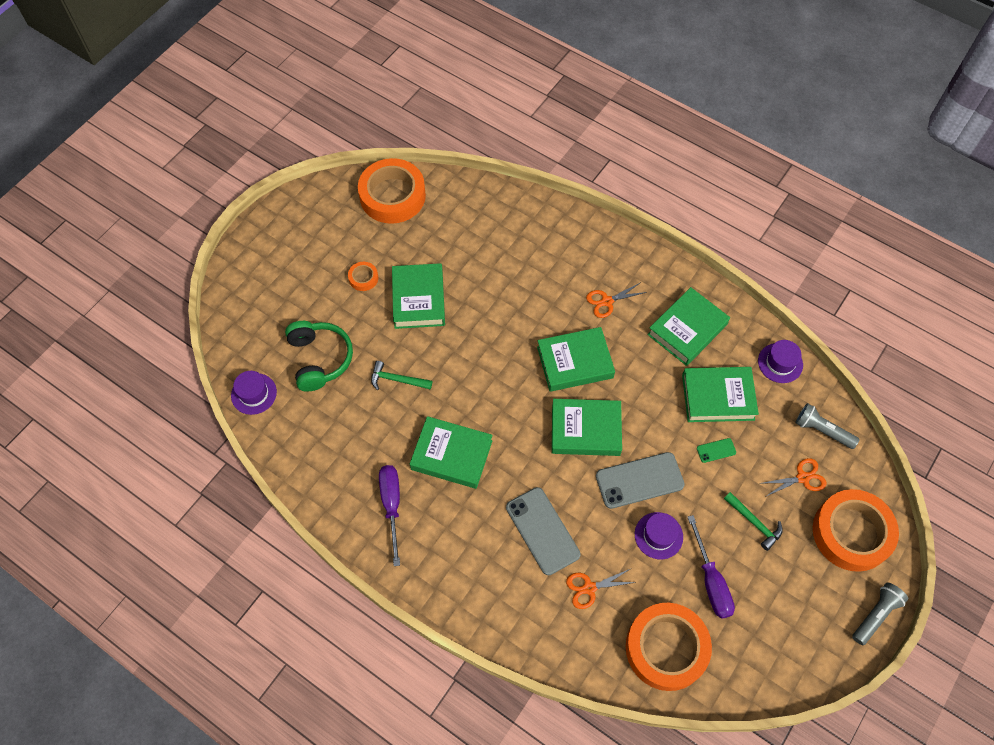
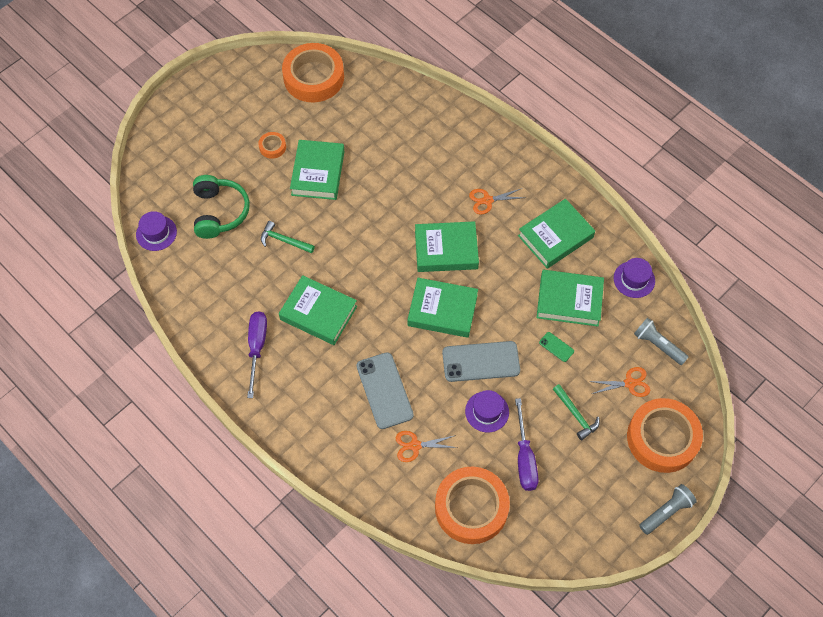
camera: 10 degrees right, 0 degrees up
green phone [697,438,736,463] -> green phone turned 45 degrees clockwise [539,332,574,362]

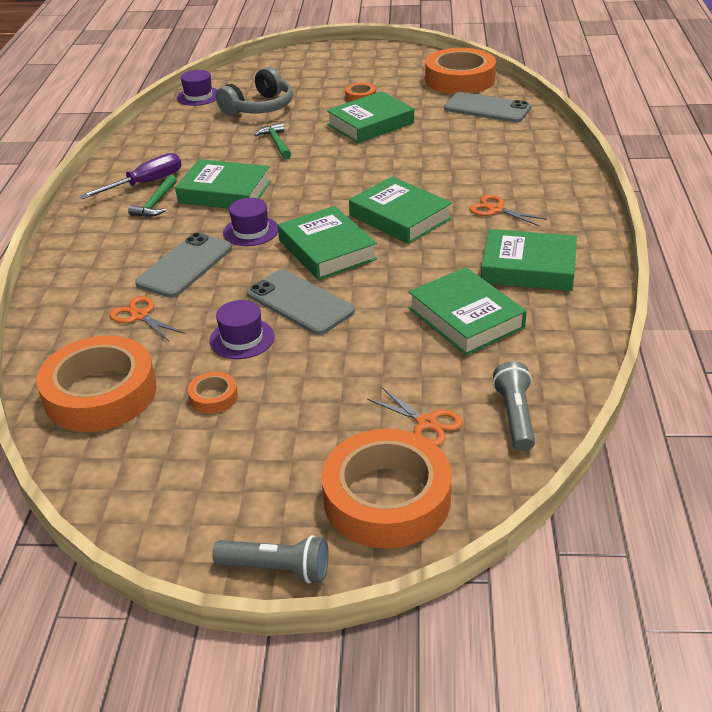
camera: 50 degrees right, 25 degrees down
green headphones [193,175,250,239] -> grey headphones [216,67,293,116]
green book [279,275,357,345] -> green book turned 60 degrees counterclockwise [175,159,271,209]
purple screwdriver [515,398,539,491] -> orange tape [188,372,238,414]
green phone [539,332,574,362] -> none
green hammer [553,384,600,440] -> green hammer moved to [128,175,177,217]
purple hat [614,258,655,298] -> purple hat moved to [223,198,278,246]
none -> grey phone [444,92,531,123]

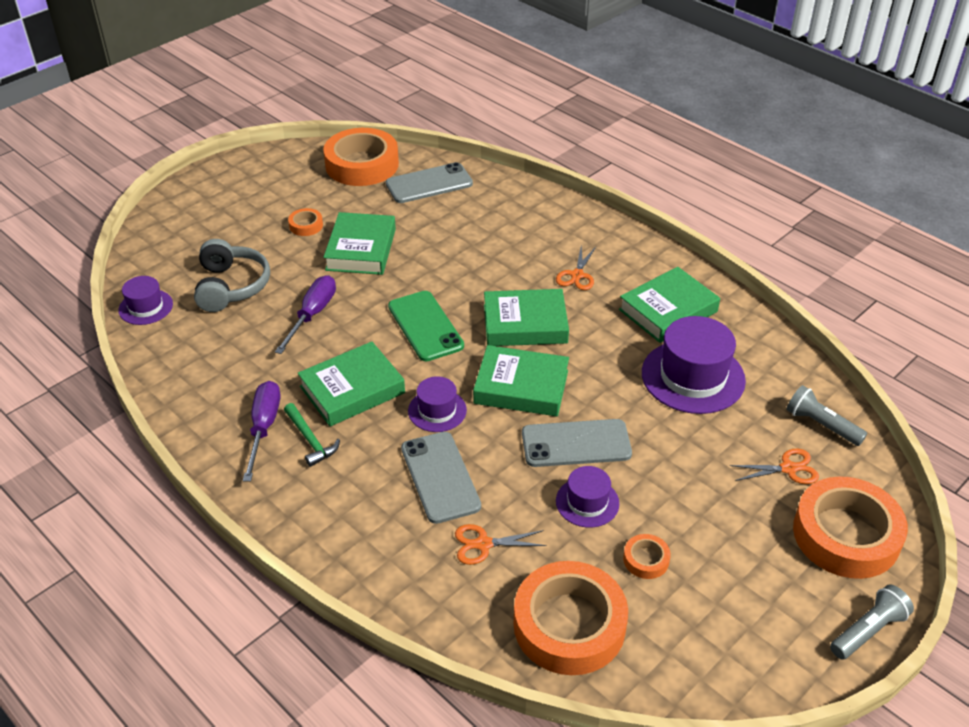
camera: 50 degrees left, 5 degrees up
green hammer [254,122,291,160] -> purple screwdriver [275,275,336,354]
green book [409,267,527,356] -> purple hat [642,316,746,414]
orange scissors [469,194,547,226] -> orange scissors turned 60 degrees counterclockwise [556,246,596,290]
none -> green phone [388,291,464,362]

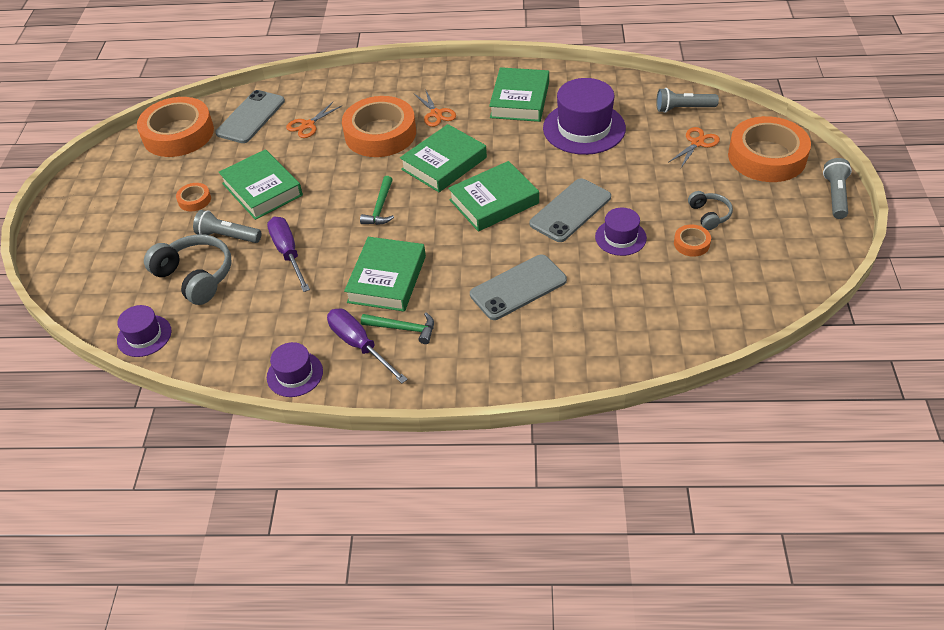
camera: 40 degrees left, 5 degrees up
green phone [388,291,464,362] -> green hammer [360,176,394,225]
grey phone [401,432,481,524] -> grey phone turned 60 degrees counterclockwise [470,254,567,320]
purple hat [408,376,467,432] -> purple hat moved to [267,342,323,397]
orange scissors [455,524,547,565] -> orange scissors moved to [286,102,342,138]
orange tape [514,561,628,675] -> orange tape moved to [342,96,416,157]
none -> grey flashlight [193,210,261,243]
none -> grey headphones [688,191,733,230]

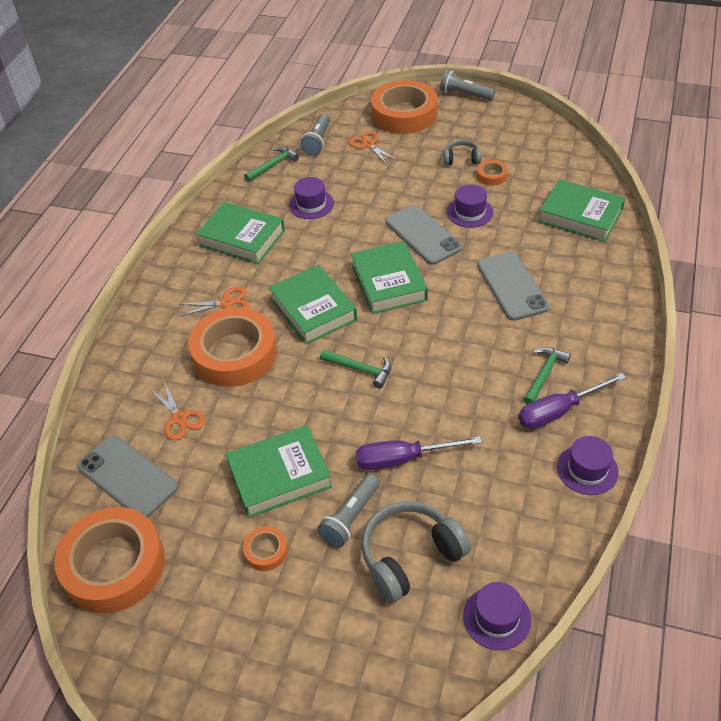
camera: 75 degrees left, 0 degrees up
green book [344,237,426,312] -> green book moved to [538,179,625,242]
purple hat [543,78,626,155] -> purple hat [289,177,334,219], size x0.55
none -> green hammer [244,147,299,182]

